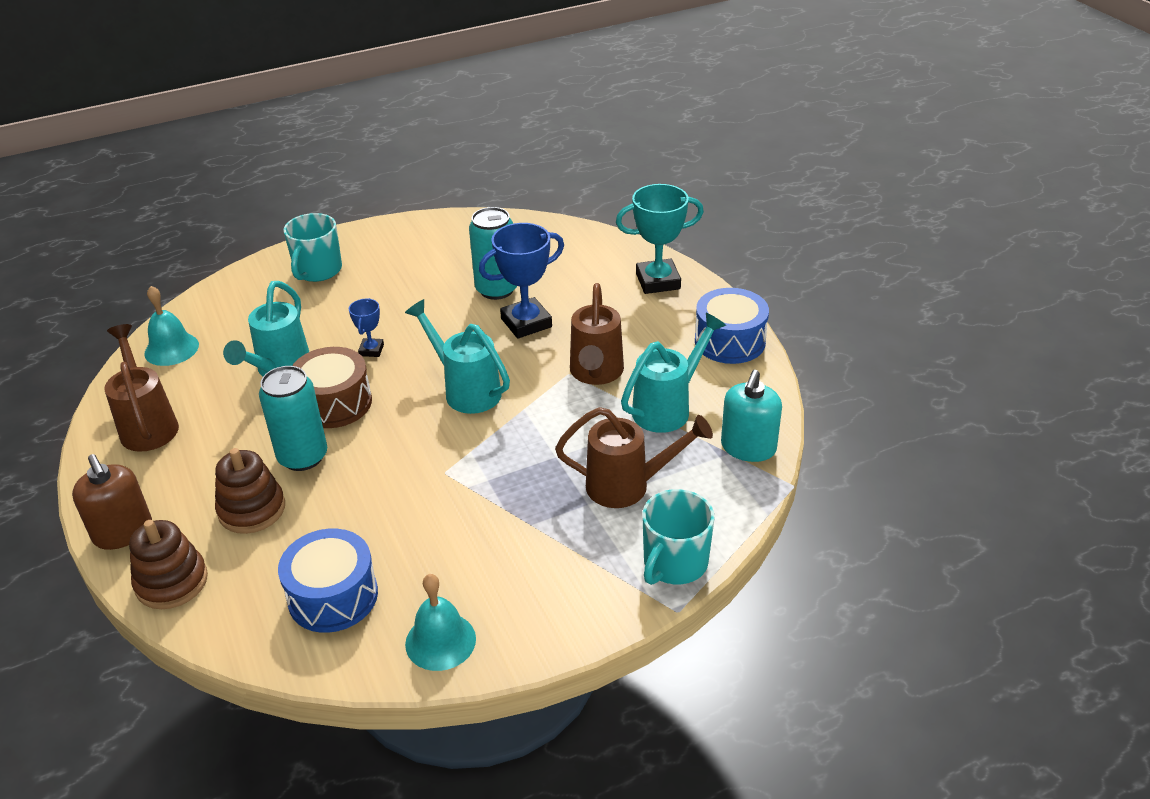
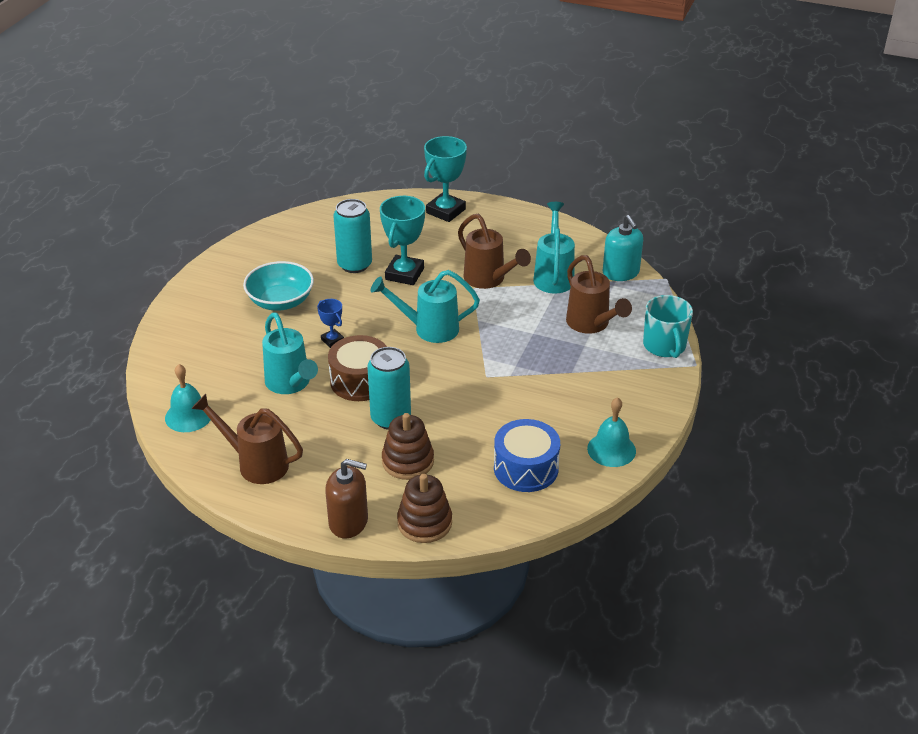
camera: 45 degrees left, 0 degrees up
turquoise mug [284,213,342,282] -> none
blue trophy [479,223,564,339] -> turquoise trophy [380,196,425,285]
brown watering can [555,407,713,508] -> brown watering can turned 105 degrees clockwise [566,255,632,334]
blue drum [695,288,769,364] -> none
none -> turquoise bowl [243,261,314,311]

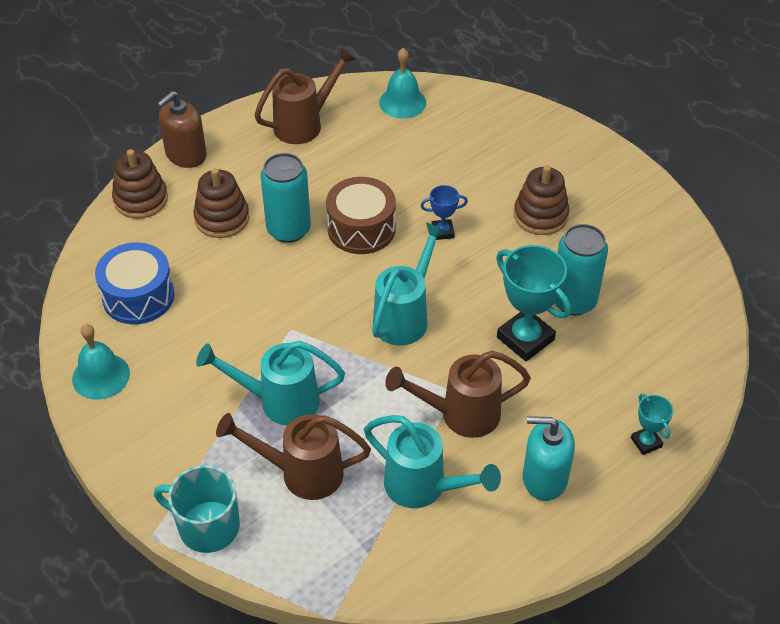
camera: 120 degrees right, 10 degrees up
turquoise bowl [243,261,314,311] -> brown stacking toy [514,165,569,235]
turquoise watering can [262,312,318,394] -> turquoise watering can moved to [196,341,345,425]
turquoise trophy [424,136,467,222] -> turquoise trophy [631,394,673,455], size x0.52
turquoise soap dispenser [603,215,643,281] -> turquoise soap dispenser moved to [523,416,575,501]

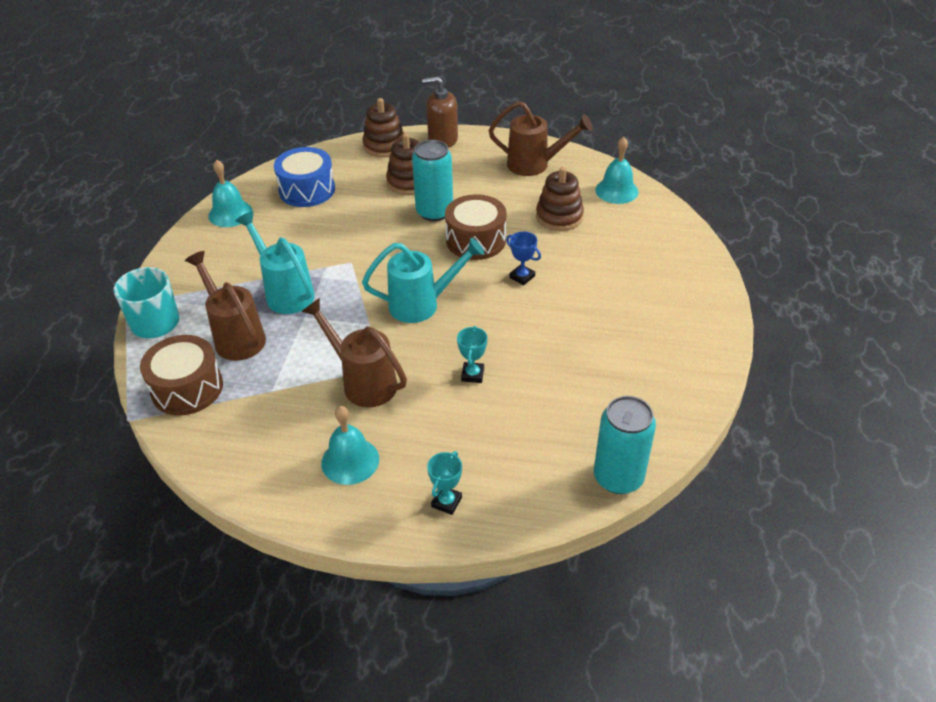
camera: 50 degrees right, 5 degrees down
turquoise watering can [364,415,501,508] -> none
turquoise trophy [496,245,571,361] -> turquoise trophy [457,326,487,383], size x0.52
brown stacking toy [514,165,569,235] -> brown stacking toy moved to [536,167,584,231]
turquoise soap dispenser [523,416,575,501] -> turquoise bell [321,406,379,485]
turquoise can [554,224,608,315] -> turquoise can moved to [594,396,656,494]
none -> brown drum [140,335,223,416]

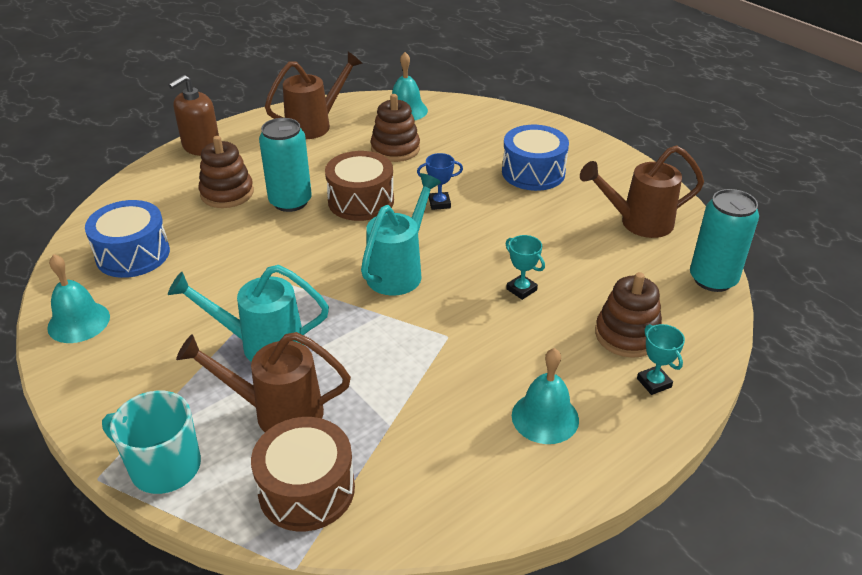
camera: 50 degrees left, 5 degrees down
brown watering can [301,298,407,407] -> brown watering can moved to [580,145,704,238]
brown stacking toy [362,98,404,158] -> brown stacking toy moved to [595,272,662,358]
none -> blue drum [502,125,569,191]

